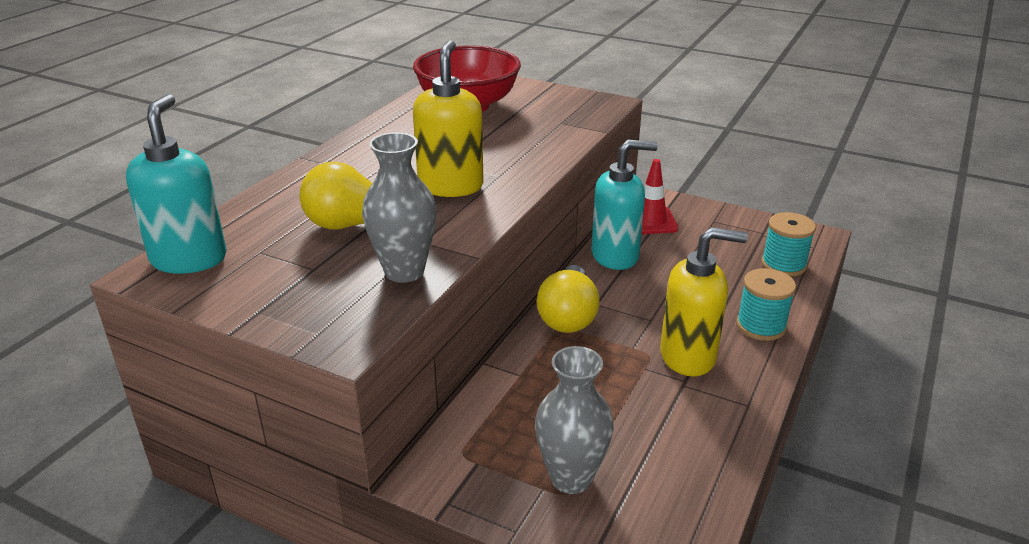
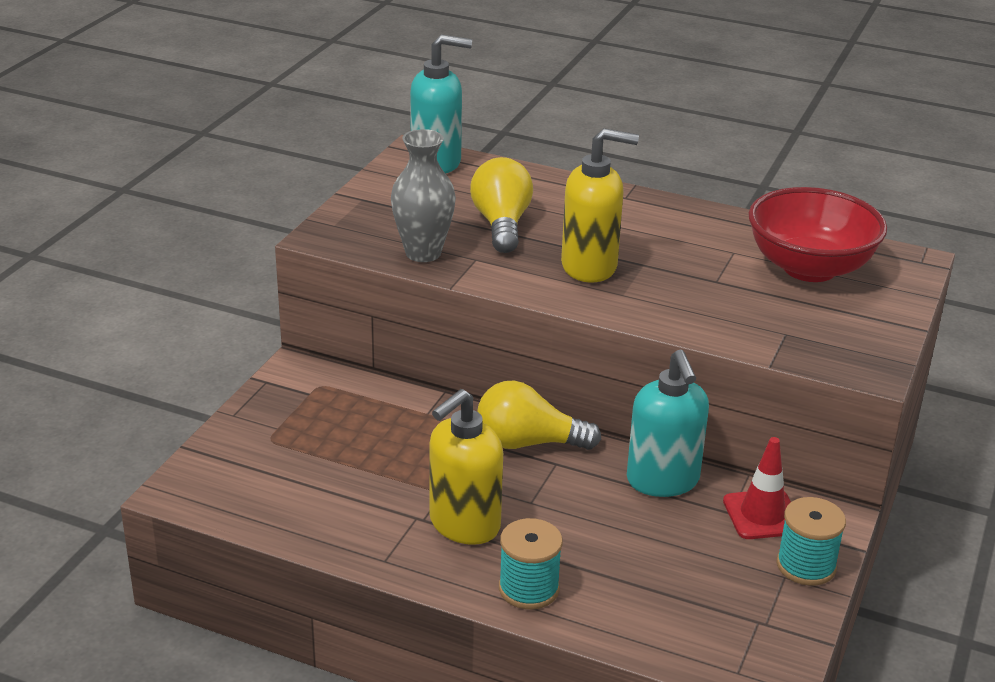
camera: 85 degrees right, 0 degrees up
grey vase [535,346,614,494] -> none
yellow soap dispenser [660,227,748,377] -> yellow soap dispenser turned 45 degrees clockwise [429,389,503,545]
turquoise spool [761,212,816,277] -> turquoise spool moved to [777,497,846,586]

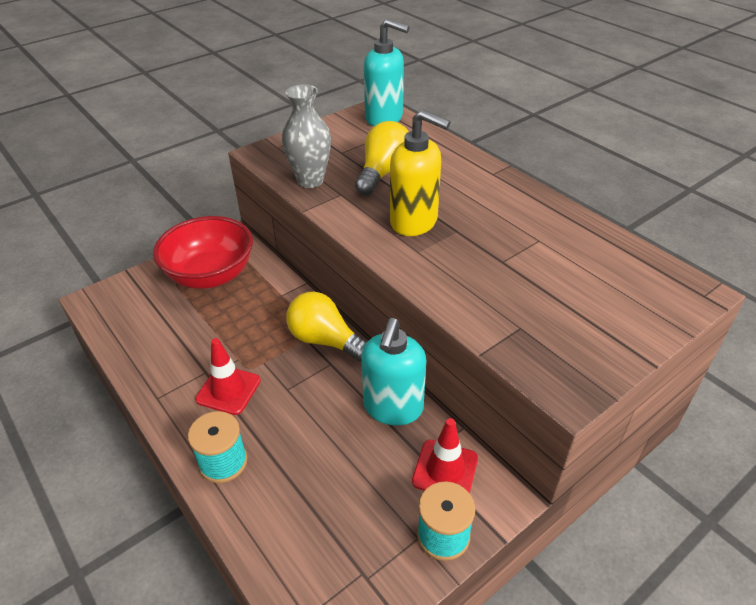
camera: 30 degrees right, 10 degrees up
yellow soap dispenser [429,389,503,545] -> red traffic cone [195,338,261,415]
red bowl [749,187,887,282] -> red bowl moved to [153,216,253,289]

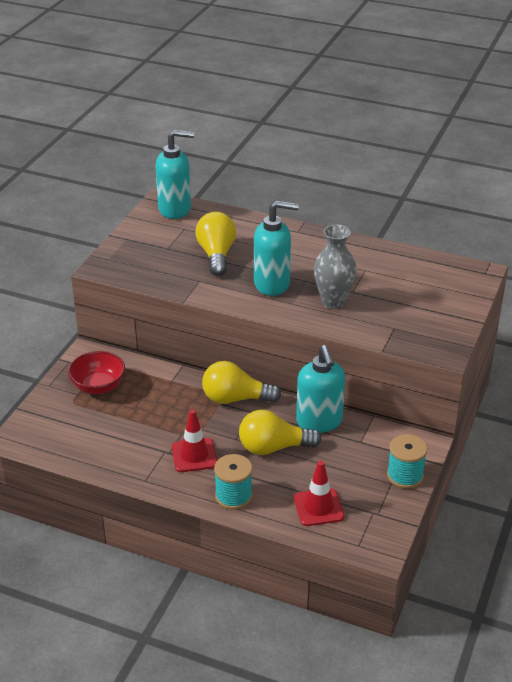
camera: 30 degrees left, 5 degrees down
red bowl [153,216,253,289] -> red bowl [68,351,125,394], size x0.65
grey vase [282,84,331,188] -> grey vase moved to [314,225,357,309]
yellow soap dispenser [390,110,451,236] -> turquoise soap dispenser [254,200,299,296]
red traffic cone [412,418,478,493] -> red traffic cone moved to [294,461,344,526]
none -> yellow light bulb [239,410,321,455]

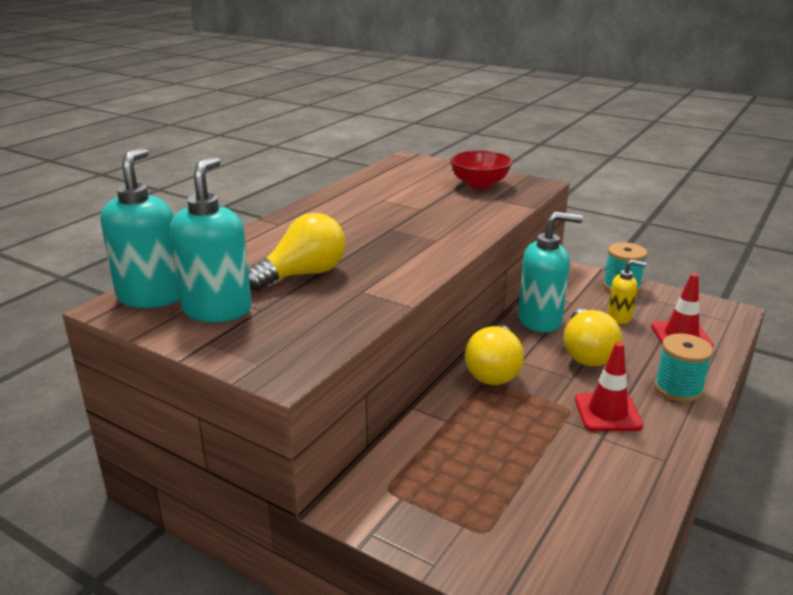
camera: 80 degrees left, 10 degrees down
red bowl [68,351,125,394] -> red bowl moved to [450,150,513,189]
yellow light bulb [196,212,236,276] -> yellow light bulb turned 135 degrees clockwise [248,213,345,291]
turquoise soap dispenser [254,200,299,296] -> turquoise soap dispenser moved to [169,156,252,322]
grey vase [314,225,357,309] -> none
none -> yellow soap dispenser [608,259,646,324]

